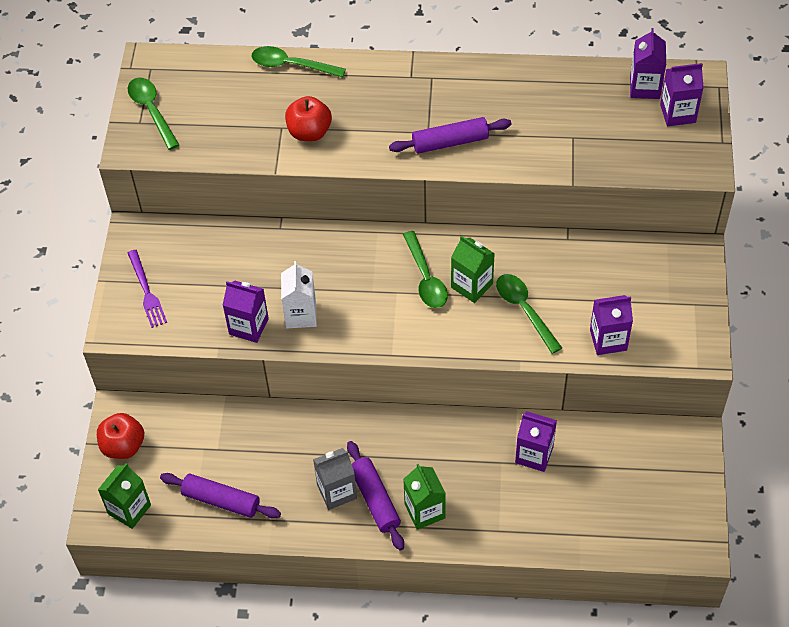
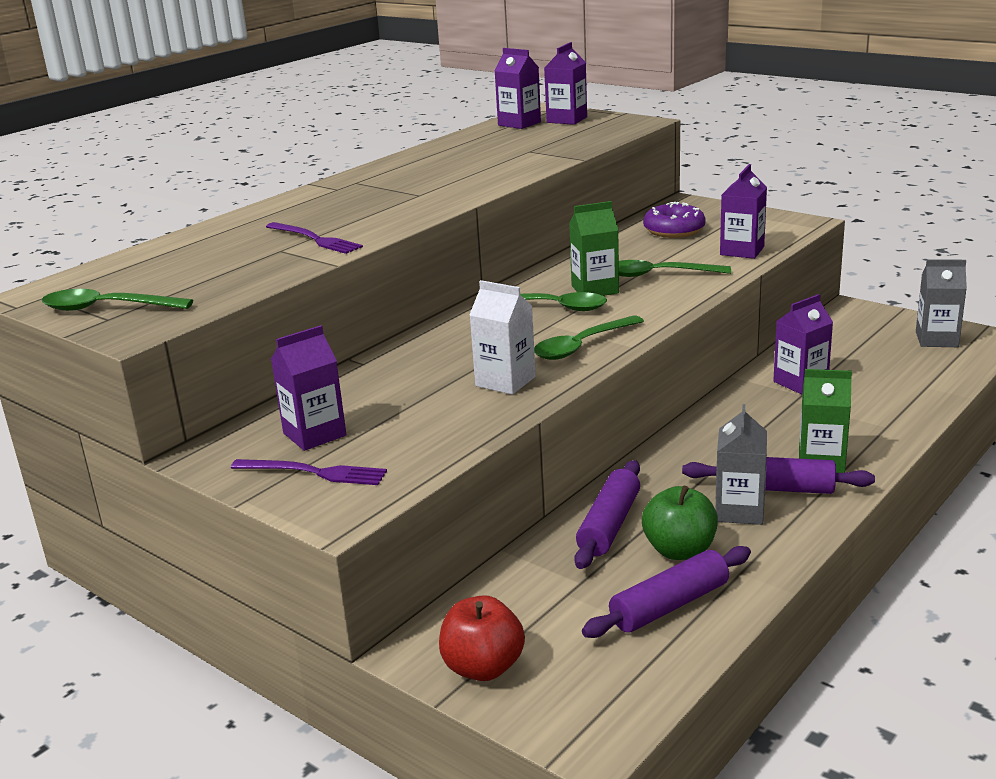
camera: 55 degrees left, 30 degrees down
green carton [98,463,151,529] -> none
purple carton [223,281,269,343] -> purple carton moved to [271,325,346,451]
green spoon [251,46,346,78] -> green spoon moved to [534,315,644,360]
red apple [285,96,332,141] -> purple fork [266,222,363,254]
purple rolling pin [389,117,511,154] -> purple rolling pin moved to [574,460,640,569]
none -> green apple [642,486,718,560]
none -> purple donut [643,202,706,238]
none -> grey carton [916,259,967,347]

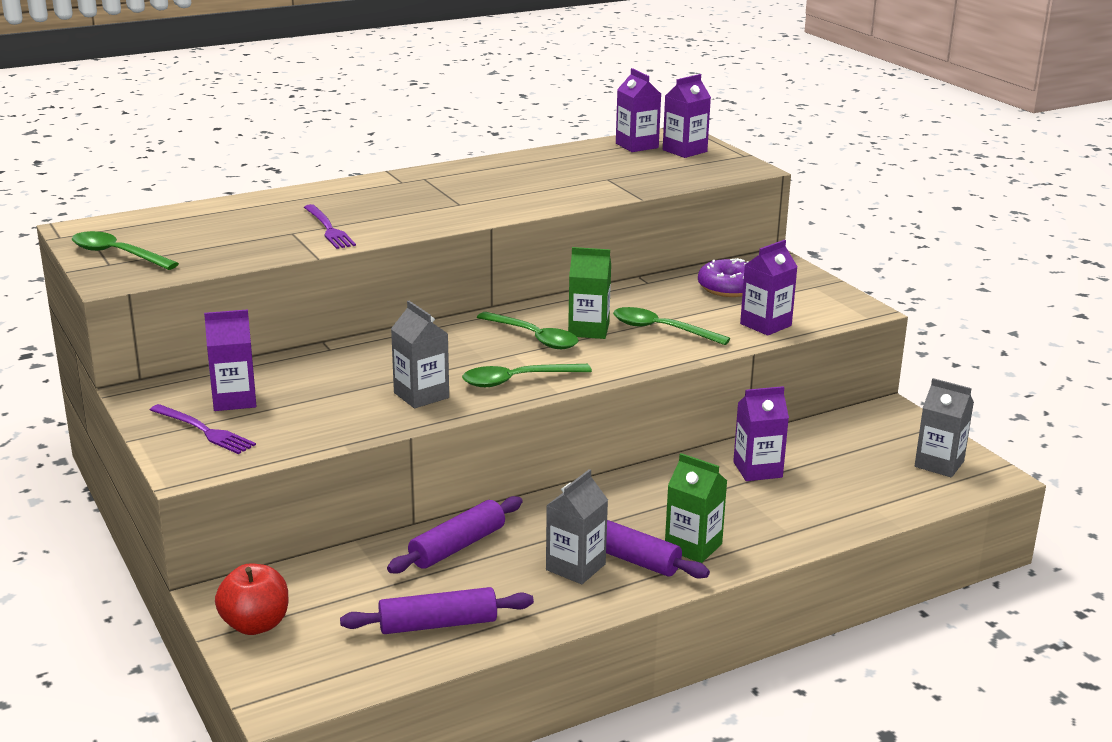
camera: 20 degrees right, 0 degrees up
white carton [469,280,536,395] -> grey carton [391,301,449,408]
green apple [642,486,718,560] -> none

